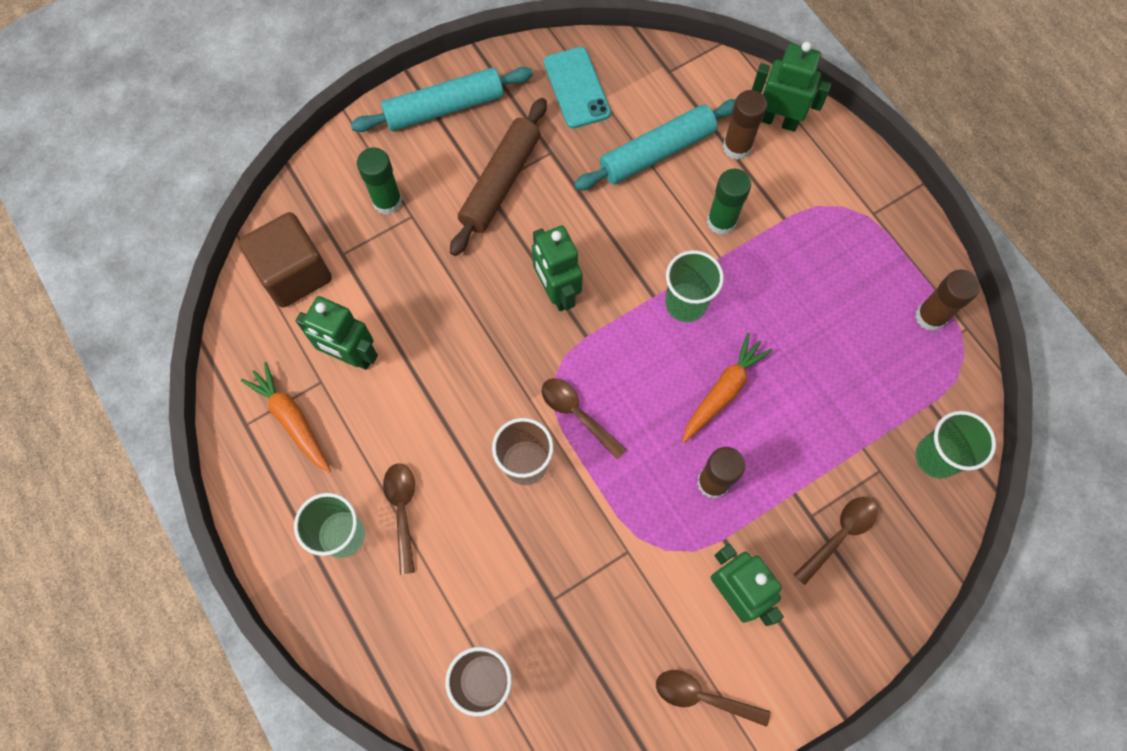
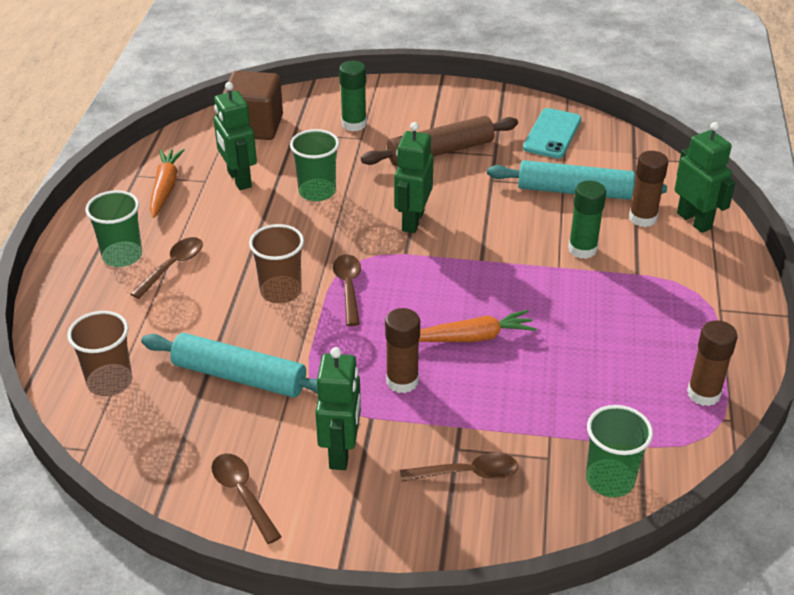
camera: 40 degrees right, 30 degrees down
turquoise rolling pin [351,67,533,132] -> turquoise rolling pin moved to [141,333,318,398]
green cup [665,250,724,322] -> green cup moved to [290,129,339,201]

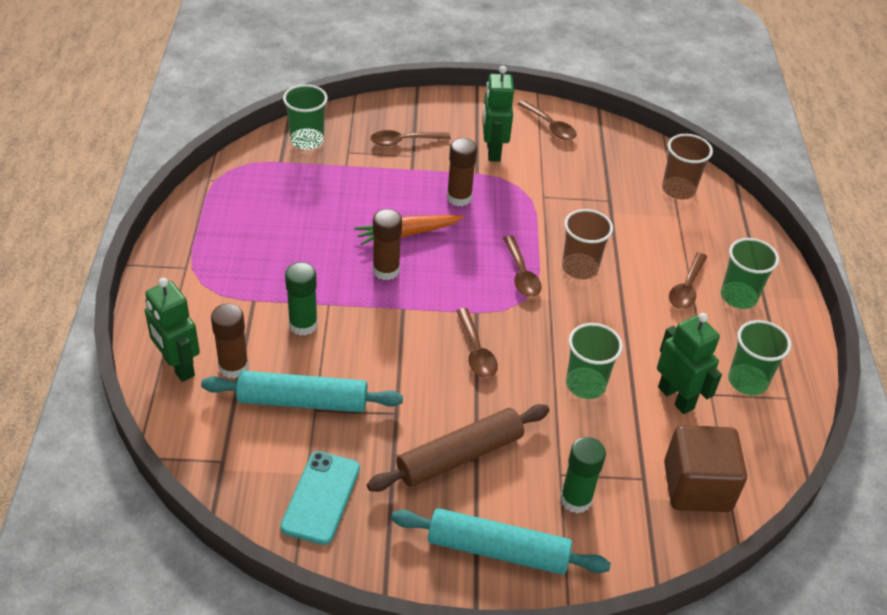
camera: 170 degrees right, 5 degrees up
turquoise rolling pin [141,333,318,398] -> turquoise rolling pin moved to [391,508,611,575]
orange carrot [150,149,184,218] -> green cup [728,320,791,395]
green robot [394,122,434,233] -> brown spoon [456,308,498,378]
brown glue stick [687,320,738,406] -> brown glue stick moved to [373,209,402,280]

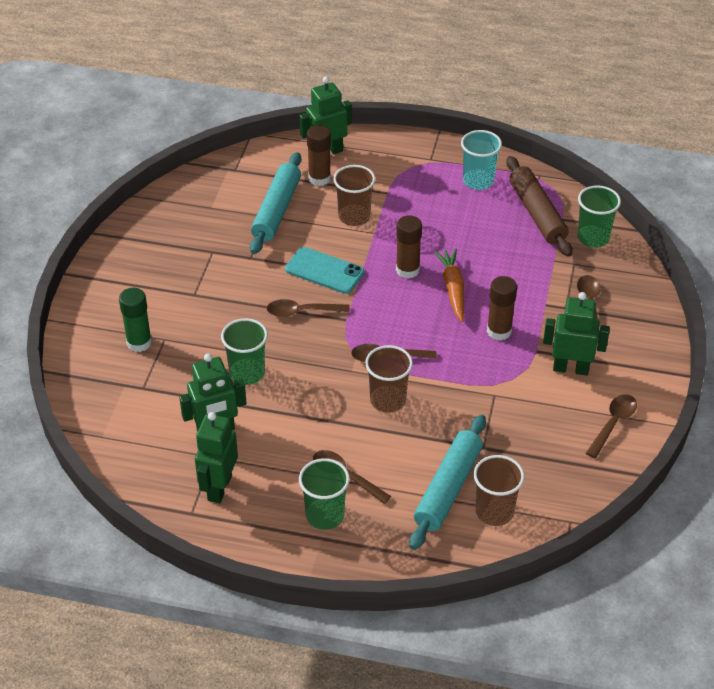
camera: 105 degrees right, 0 degrees up
turquoise phone [280,451,360,545] -> turquoise phone moved to [285,247,364,294]
green glue stick [285,262,318,336] -> brown cup [333,165,375,226]
brown rolling pin [367,404,549,492] -> brown rolling pin moved to [506,156,573,257]
turquoise rolling pin [391,508,611,575] -> turquoise rolling pin moved to [409,414,486,550]
brown spoon [517,100,577,140] -> brown spoon turned 150 degrees clockwise [586,394,637,458]
brown cube [664,425,747,512] -> none
green cup [728,320,791,395] -> green robot [195,412,238,503]
none -> turquoise cup [461,130,502,190]

